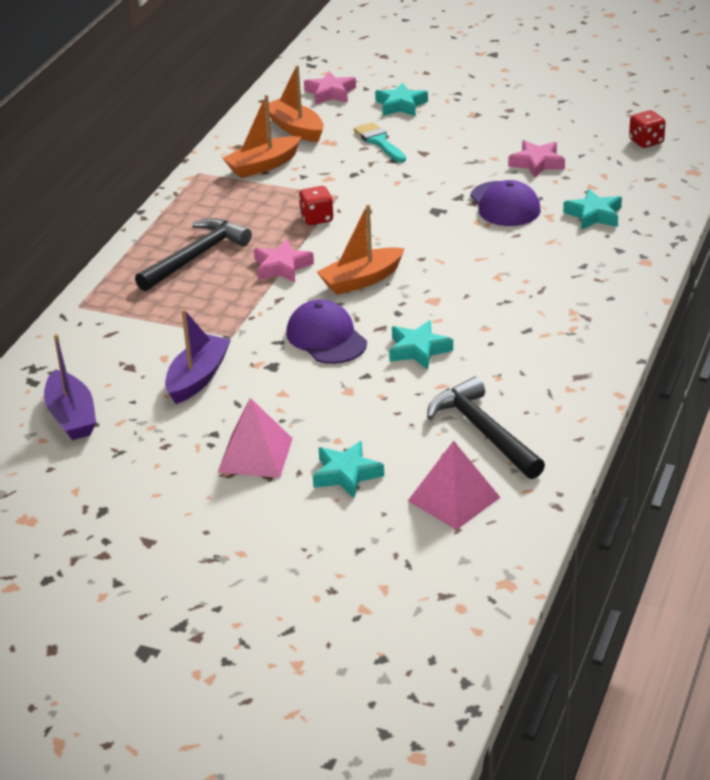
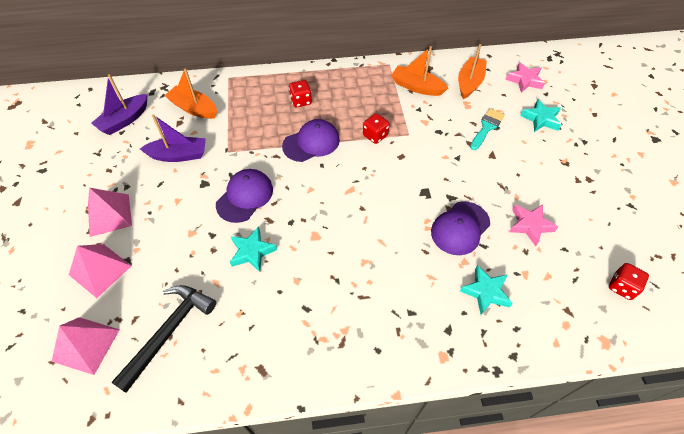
camera: 60 degrees right, 20 degrees up
black hammer [135,218,252,291] -> red dice [289,80,312,107]
pink star [254,239,314,282] -> purple cap [282,119,340,162]
turquoise star [313,441,384,498] -> pink pyramid [69,244,131,298]
orange boat [317,204,405,295] -> orange boat moved to [164,68,217,119]

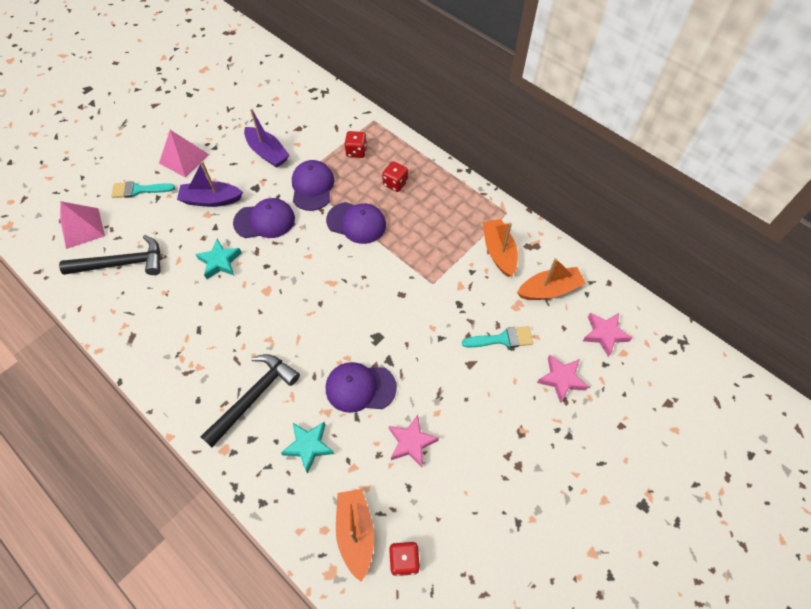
camera: 50 degrees right, 5 degrees up
pink pyramid [69,244,131,298] -> turquoise brush [111,181,175,198]
purple boat [91,74,148,135] -> purple boat moved to [177,161,243,207]
orange boat [164,68,217,119] -> orange boat moved to [336,489,374,582]
red dice [363,113,390,144] -> red dice moved to [345,131,367,158]
turquoise star [520,99,561,132] -> pink star [537,355,588,403]
none -> black hammer [200,354,300,447]
none -> purple cap [292,160,334,211]

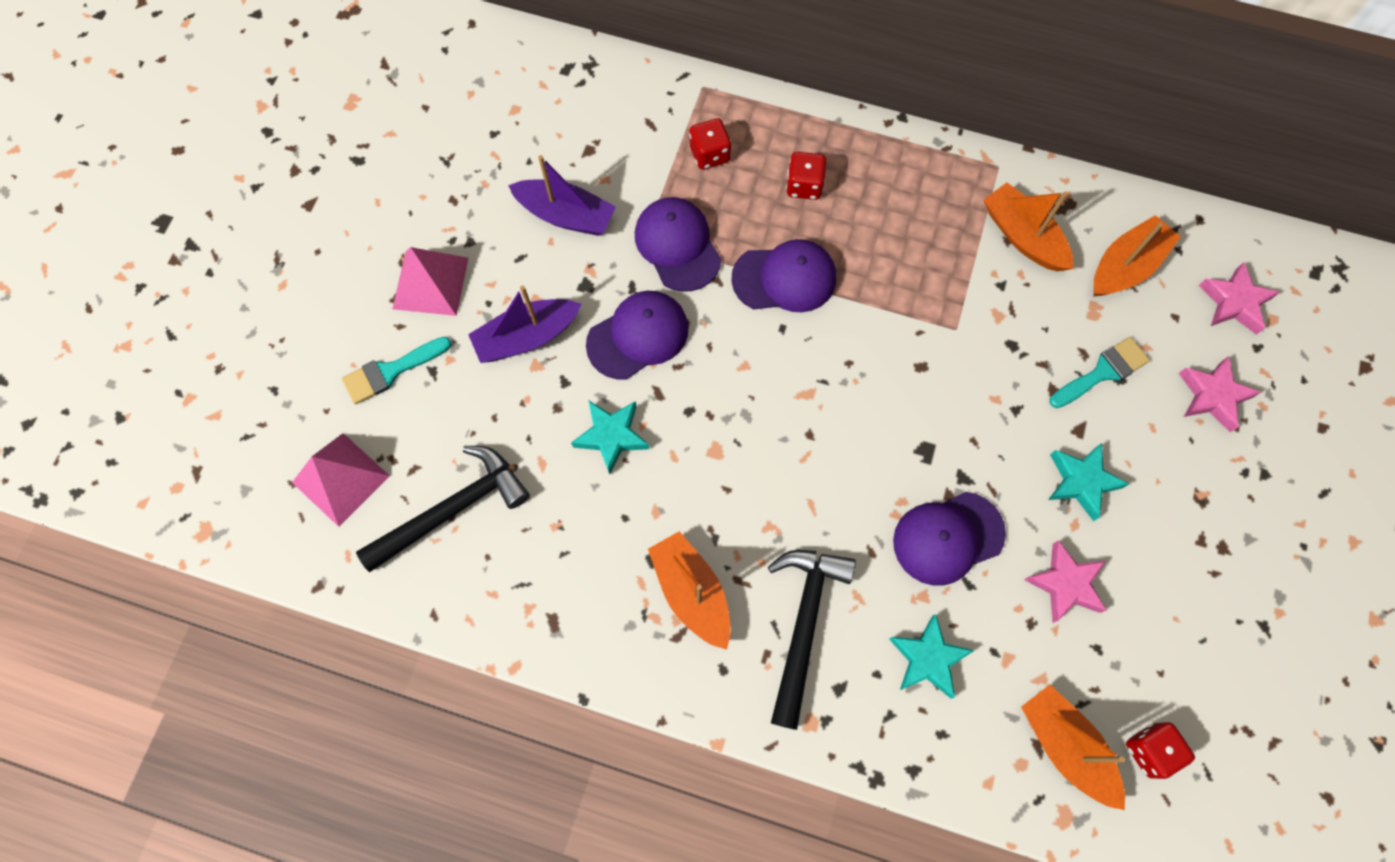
camera: 25 degrees left, 10 degrees up
none -> orange boat [648,531,731,650]
none -> turquoise star [1048,443,1129,521]

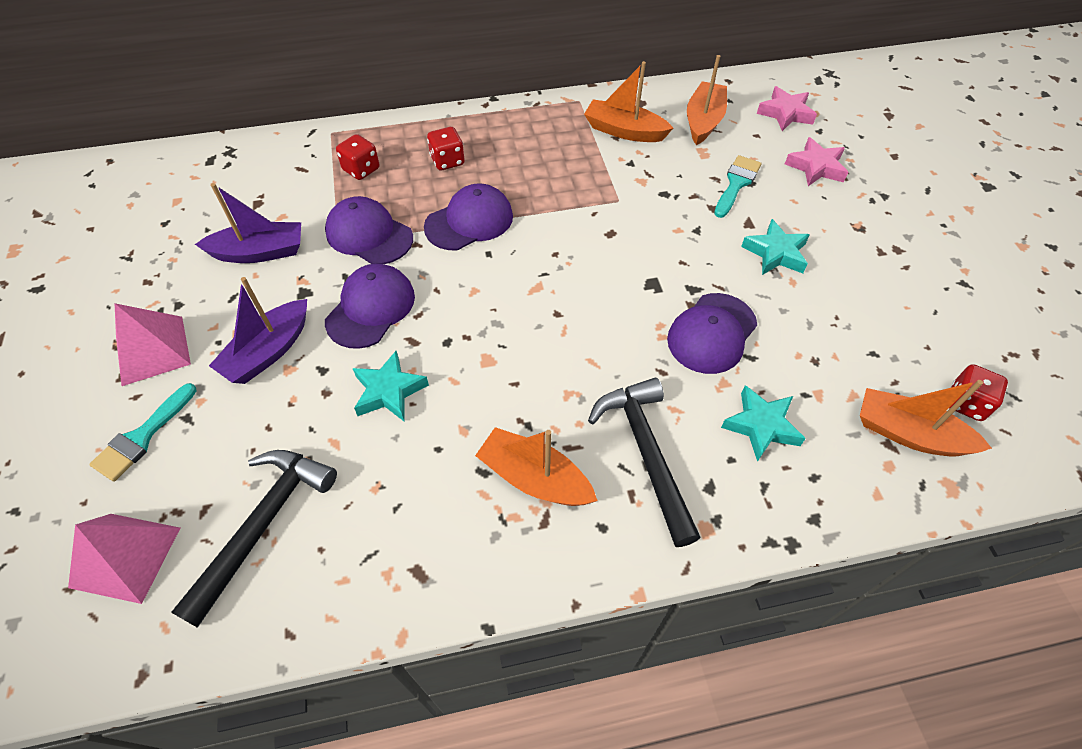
camera: 30 degrees left, 15 degrees down
pink star [1024,540,1107,623] -> none

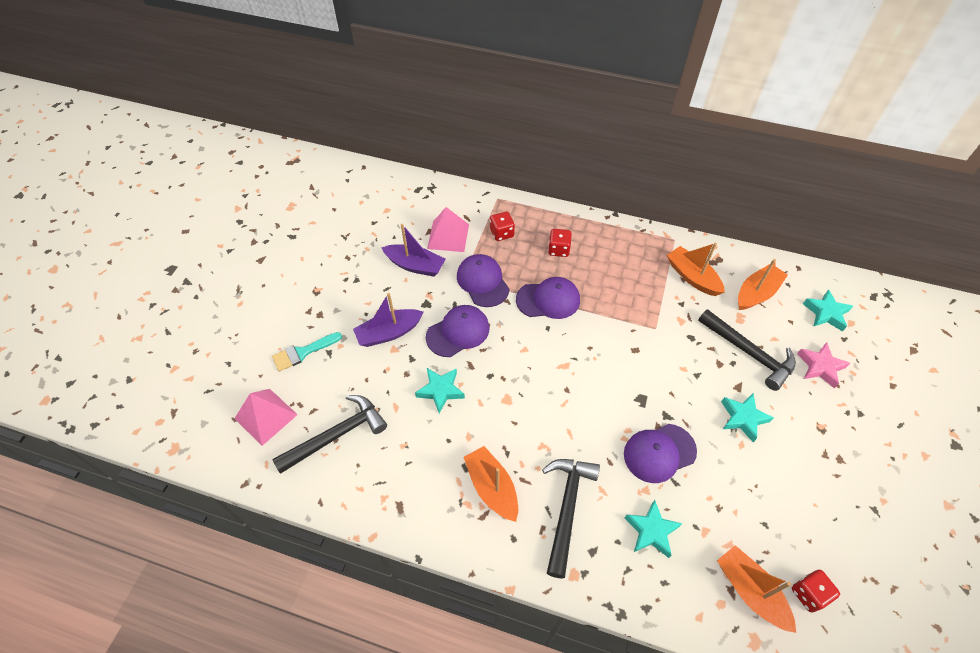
camera: 30 degrees right, 0 degrees up
pink pyramid [114,303,191,386] -> pink pyramid moved to [427,207,469,252]
turquoise brush [714,155,761,218] -> black hammer [698,309,796,391]
pink star [757,86,817,131] -> turquoise star [803,289,853,332]

